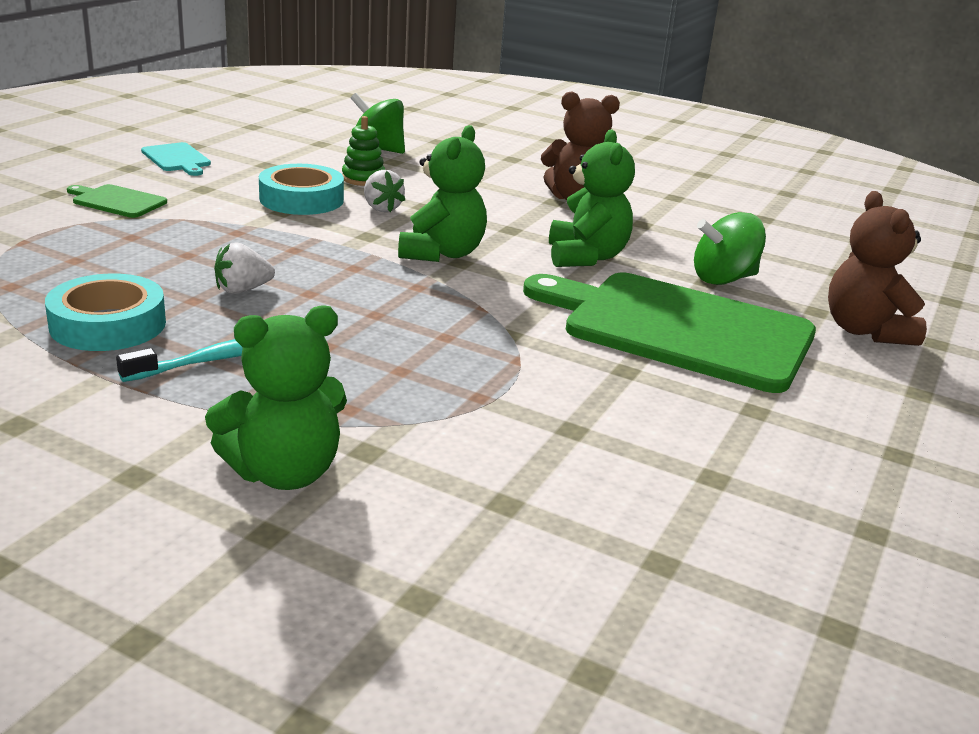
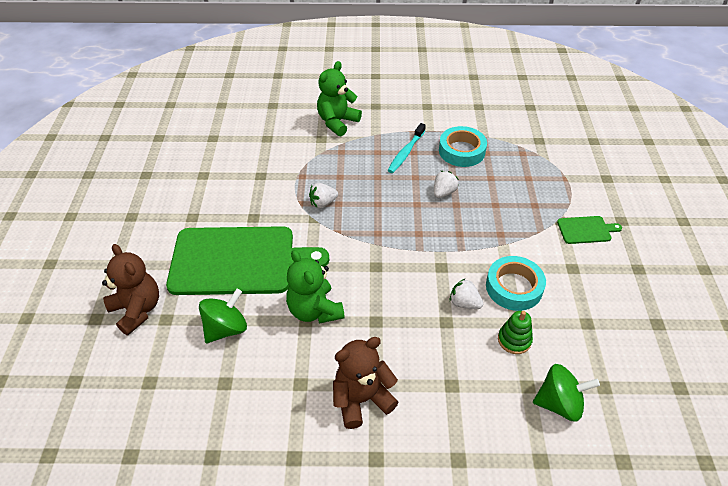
camera: 155 degrees right, 20 degrees up
turquoise cutting board [141,142,211,176] -> none
green teddy bear [398,125,487,262] -> none
none -> white strawberry [309,183,338,208]

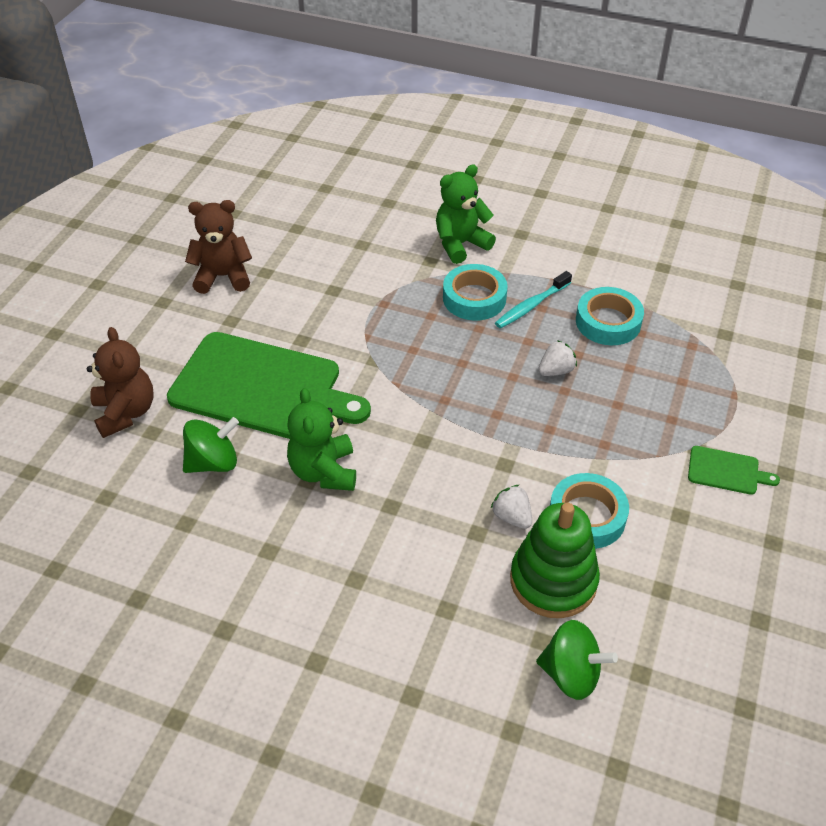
camera: 20 degrees right, 0 degrees up
white strawberry [309,183,338,208] -> none
brown teddy bear [333,337,399,429] -> brown teddy bear moved to [185,200,252,294]
green stacking toy [498,311,533,354] -> green stacking toy [510,503,600,618], size x1.94
none -> turquoise tape [443,264,508,321]

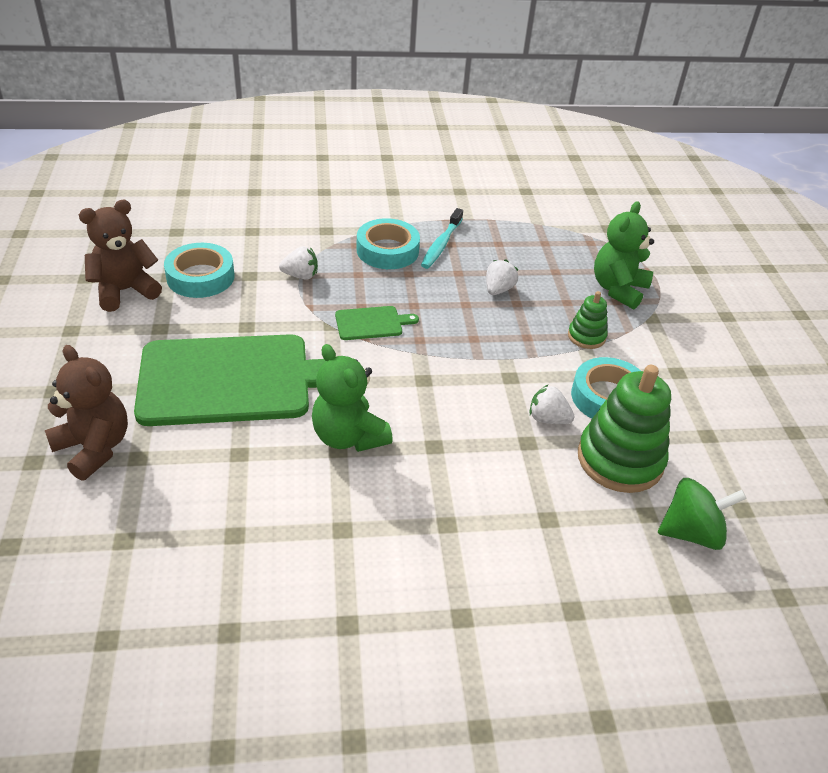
camera: 30 degrees left, 5 degrees down
green spinning top [183,417,239,473] -> none
green teddy bear [436,164,496,264] -> green teddy bear moved to [594,201,654,309]
turquoise tape [576,287,644,345] -> turquoise tape moved to [164,243,234,298]
green cutting board [688,446,780,495] -> green cutting board moved to [335,306,419,340]
none -> white strawberry [279,246,318,280]
none -> green stacking toy [568,291,608,349]

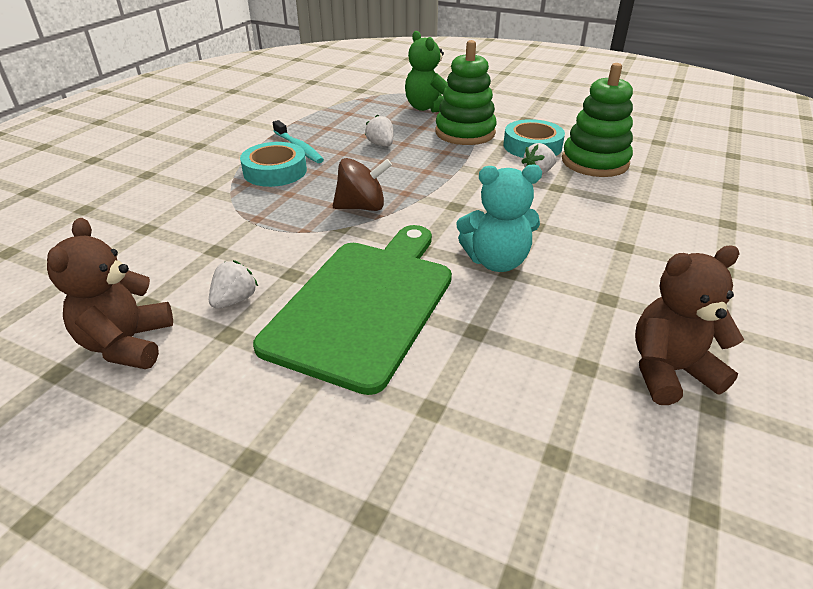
camera: 55 degrees left, 5 degrees down
brown teddy bear [45,345,128,481] -> brown teddy bear moved to [635,246,744,405]
turquoise tape [164,243,234,298] -> none
white strawberry [279,246,318,280] -> white strawberry moved to [209,260,258,309]
green teddy bear [312,344,393,452] -> turquoise teddy bear [457,164,542,272]
green cutting board [335,306,419,340] -> brown spinning top [333,158,392,211]
green stacking toy [568,291,608,349] -> green stacking toy [435,40,497,145], size x1.94
green spinning top [658,478,747,550] -> none

